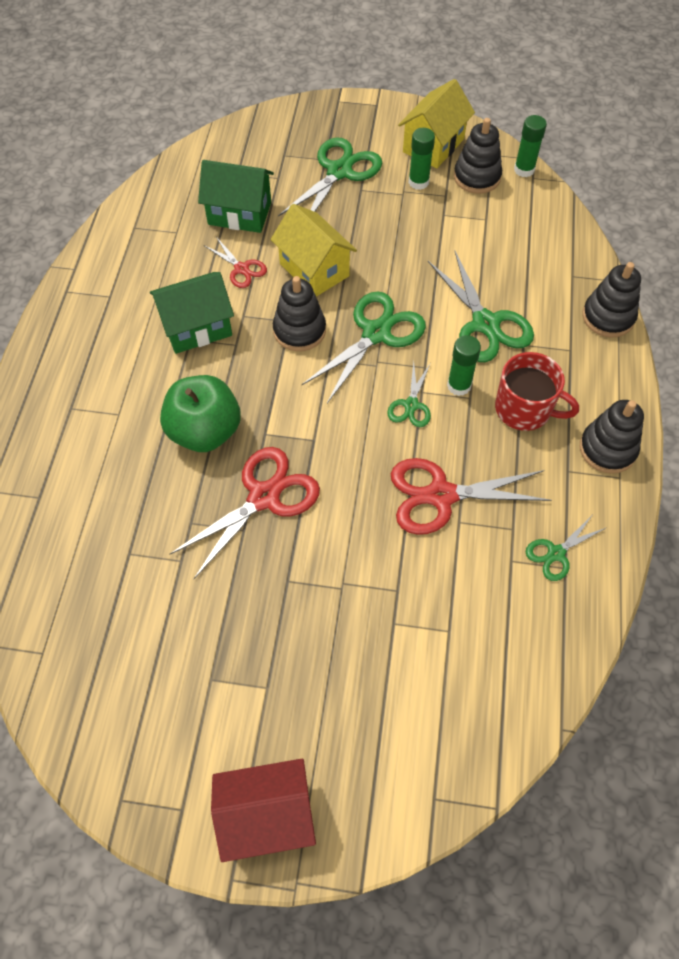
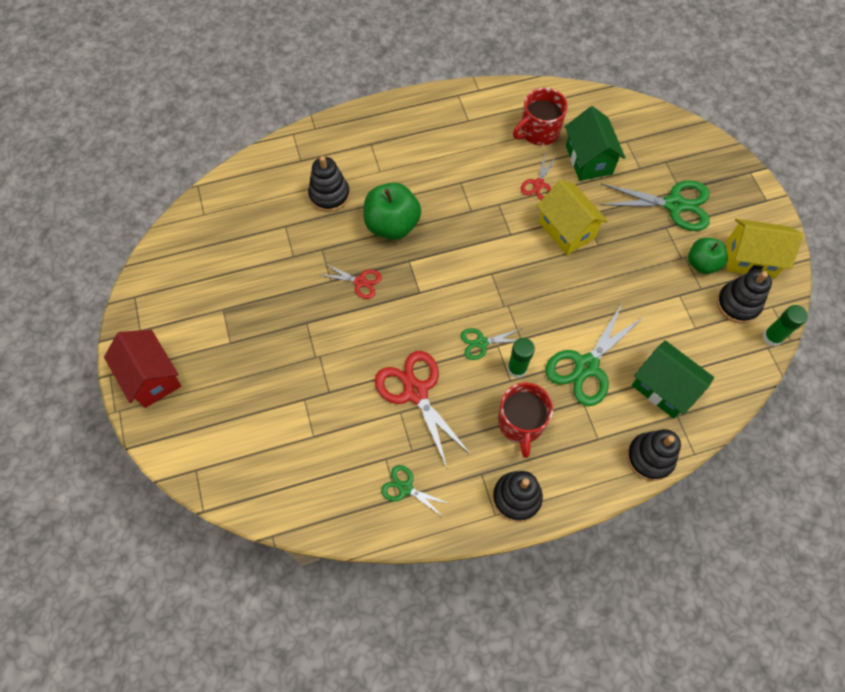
camera: 65 degrees right, 5 degrees up
green house [150,272,234,354] -> green house moved to [632,340,714,418]
red scissors [169,447,320,579] -> red scissors [321,263,382,299], size x0.54
yellow house [270,204,357,297] -> yellow house turned 60 degrees counterclockwise [537,180,608,255]
black stacking toy [273,276,326,351] -> black stacking toy moved to [308,156,350,212]
green scissors [302,291,426,403] -> none
green glue stick [409,128,435,190] -> green apple [688,238,728,274]
none -> red mug [513,88,568,146]

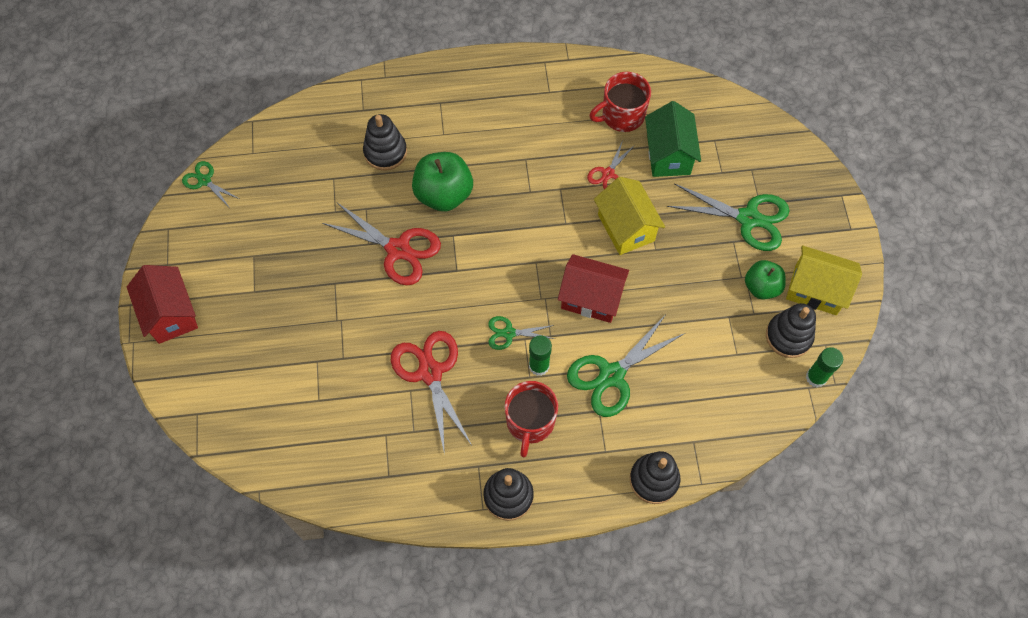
camera: 10 degrees right, 0 degrees up
red scissors [321,263,382,299] -> red scissors [322,203,441,285], size x1.86
green scissors [381,465,450,517] -> green scissors moved to [182,161,239,207]
green house [632,340,714,418] -> none
none -> red house [558,254,629,323]

